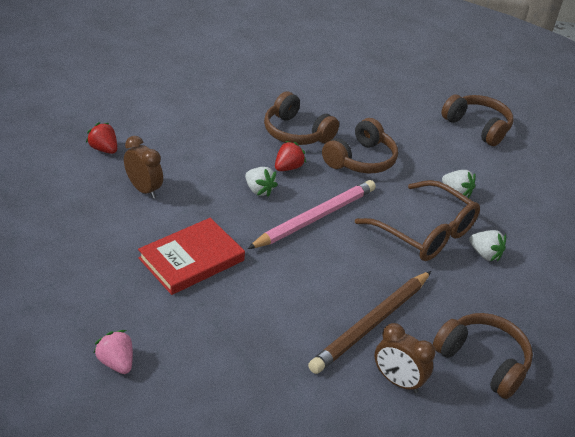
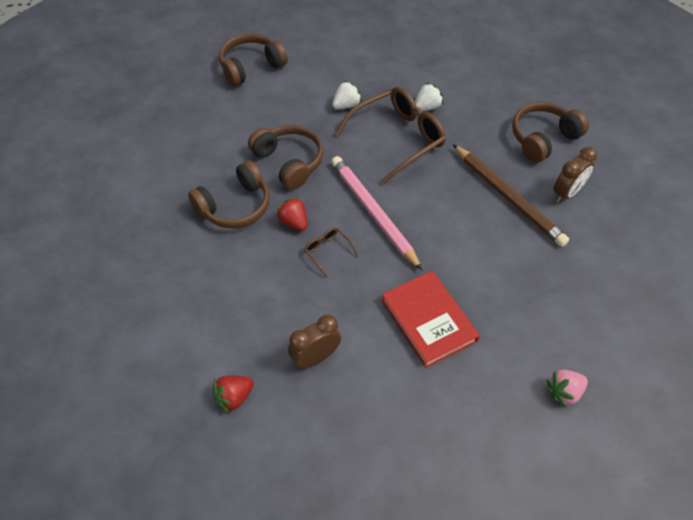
camera: 75 degrees left, 15 degrees up
white strawberry [245,167,278,197] -> brown glasses [304,227,359,278]

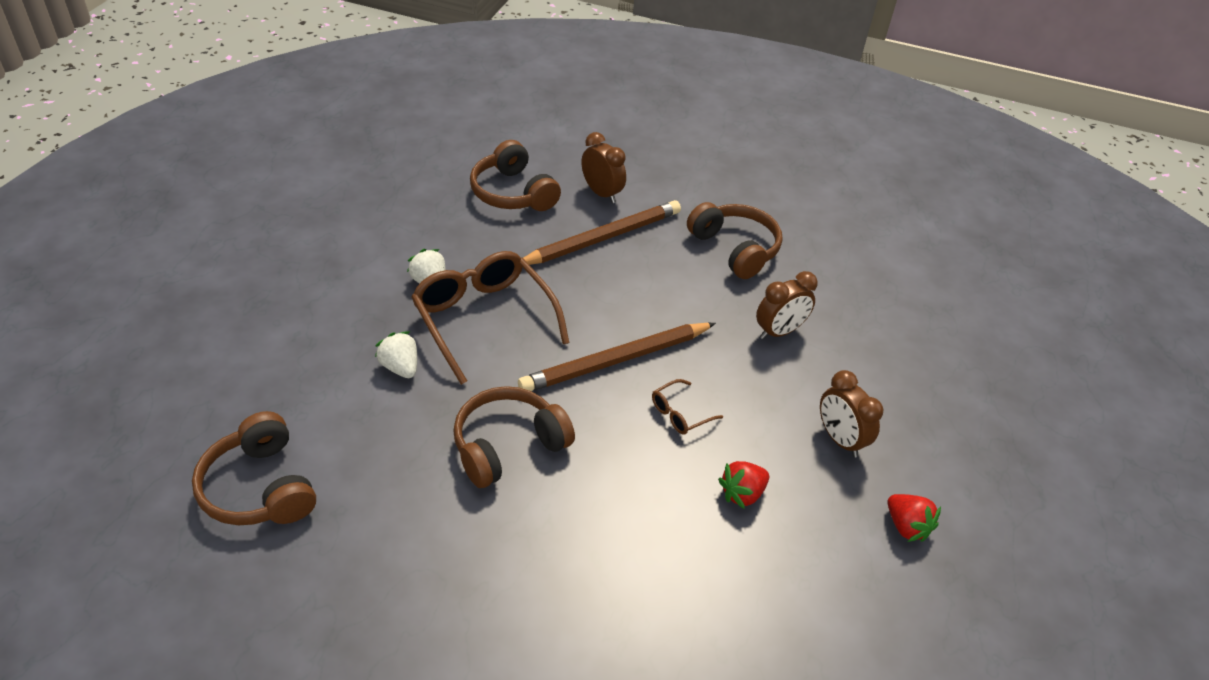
camera: 90 degrees left, 10 degrees down
brown headphones [188,160,270,228] -> brown headphones moved to [687,202,783,279]
red strawberry [276,197,307,231] -> red strawberry moved to [718,461,769,509]
pink pencil [331,156,422,270] -> brown pencil [518,323,716,391]
red book [381,271,480,368] -> brown clock [756,271,818,339]
pink strawberry [546,370,588,407] -> none

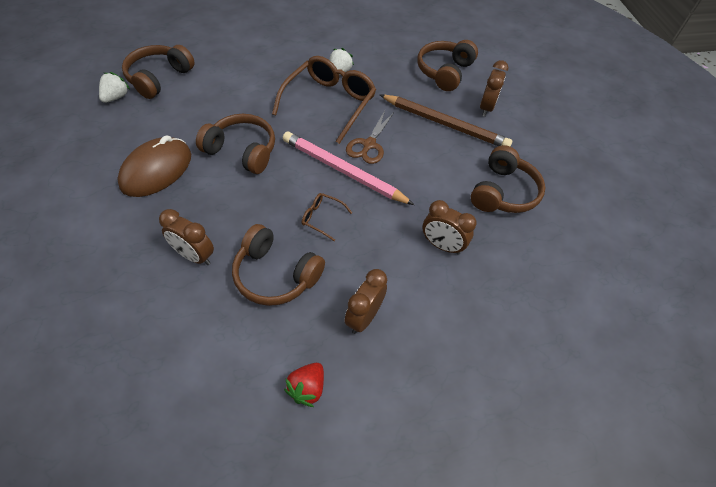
camera: 60 degrees right, 10 degrees up
white strawberry [375,331,417,378] -> white strawberry moved to [99,72,130,103]
brown pencil [518,323,716,391] -> pink pencil [283,131,414,205]
red strawberry [718,461,769,509] -> brown headphones [232,224,325,306]
none -> brown mouse [117,135,191,197]
none -> brown clock [159,209,214,265]
none -> brown scissors [346,111,394,164]

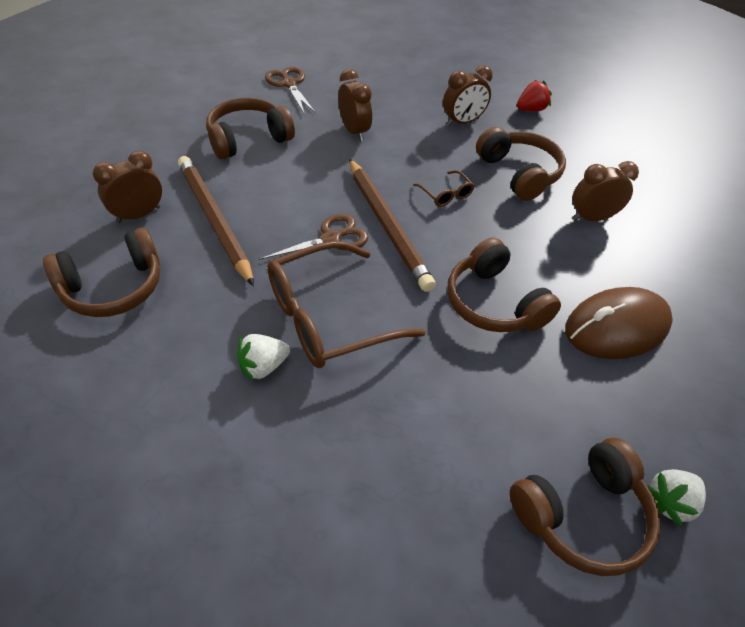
camera: 145 degrees left, 5 degrees down
brown clock [159,209,214,265] -> brown clock turned 75 degrees counterclockwise [572,161,639,221]
pink pencil [283,131,414,205] -> brown pencil [349,158,436,292]
none -> brown scissors [265,67,316,114]

